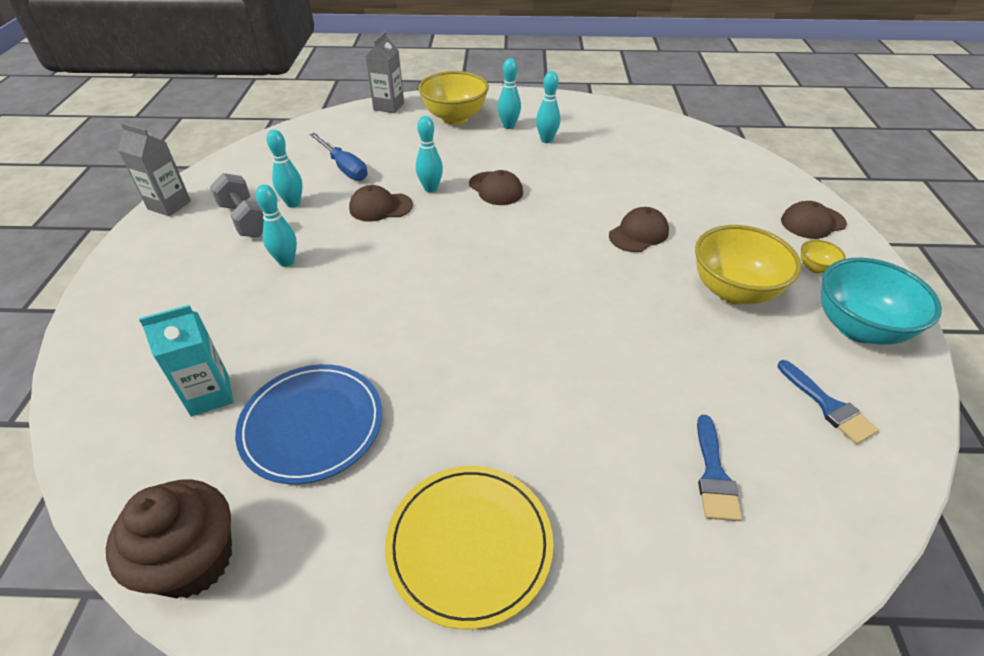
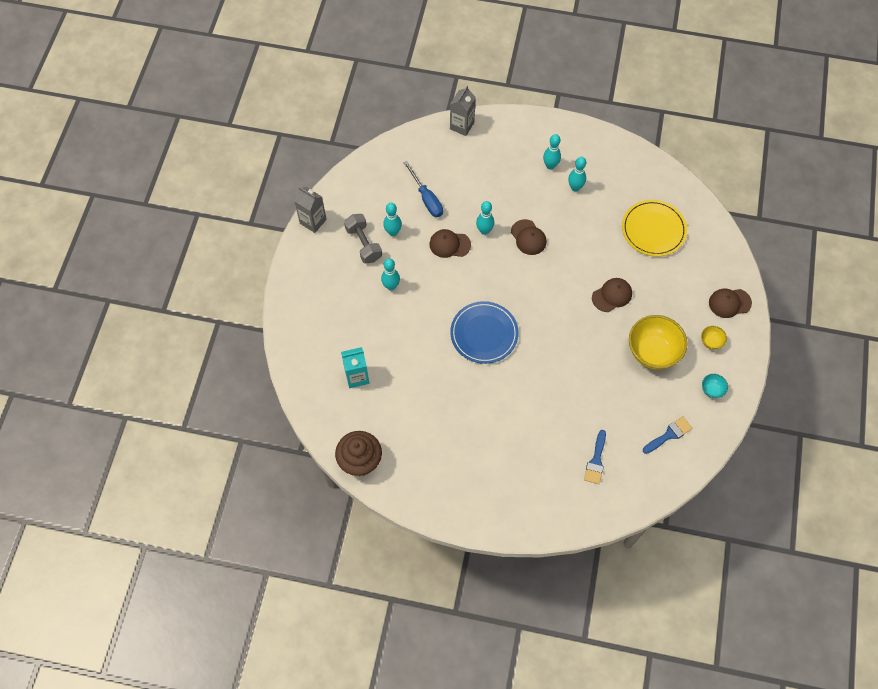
camera: 10 degrees right, 20 degrees up
blue plate [235,364,382,484] -> blue plate moved to [450,301,519,364]
yellow plate [385,466,553,630] -> yellow plate moved to [622,200,687,256]
yellow bowl [418,71,489,125] -> none
blue brush [778,360,879,444] -> blue brush turned 105 degrees counterclockwise [643,416,692,454]
turquoise bowl [821,258,942,345] -> turquoise bowl [702,374,728,398], size x0.44

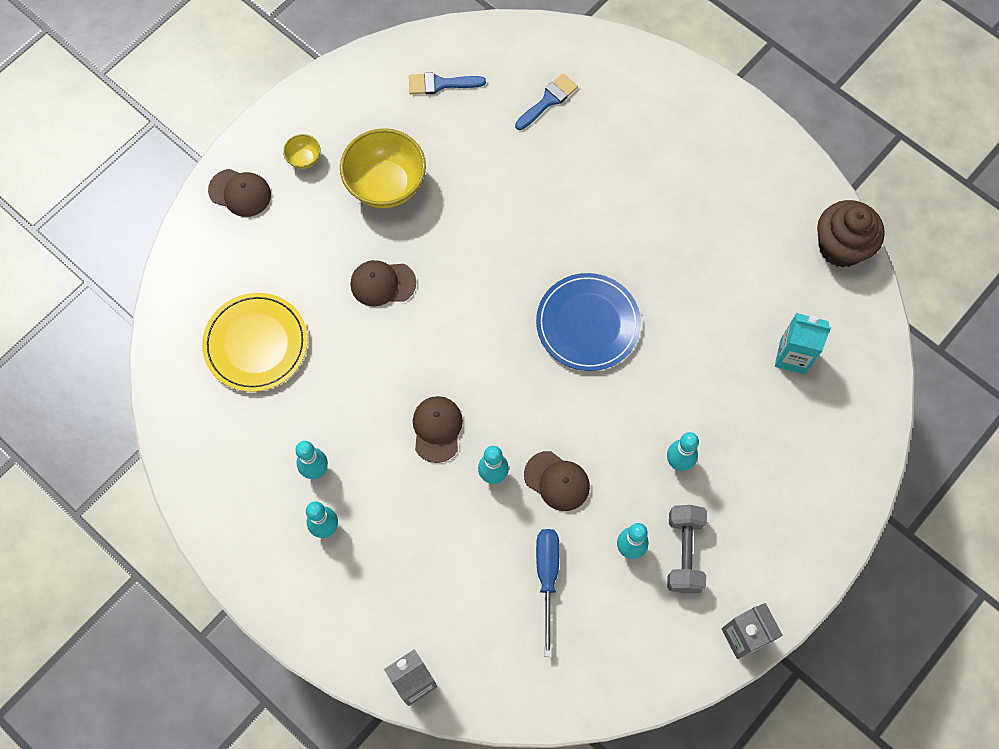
camera: 150 degrees left, 5 degrees up
turquoise bowl [702,374,728,398] -> none

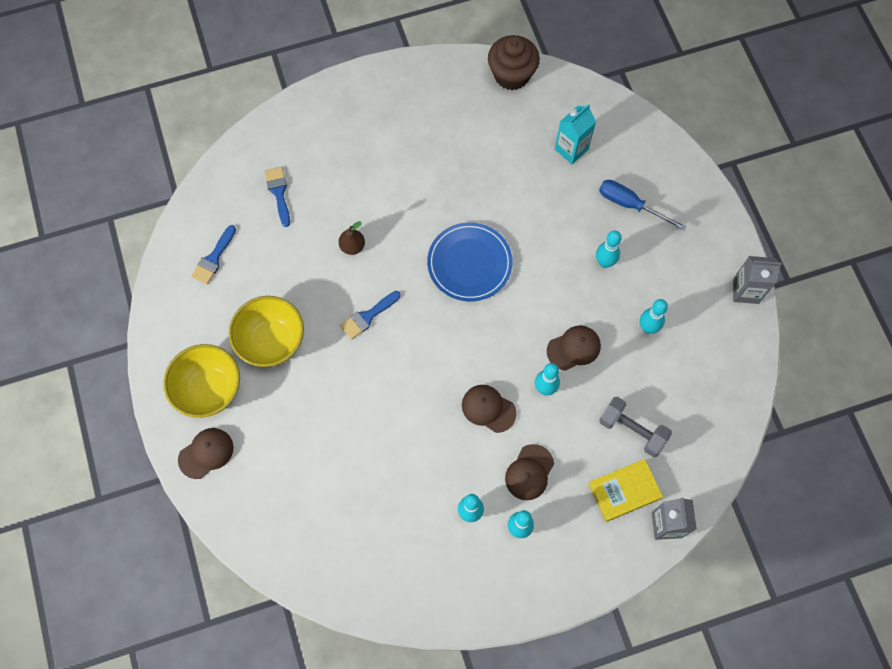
camera: 60 degrees left, 0 degrees up
yellow plate [202,293,308,392] -> none
yellow bowl [283,134,321,169] -> yellow bowl [163,344,240,418], size x2.25
brown cap [351,260,416,306] -> brown cap moved to [505,444,554,500]
blue screwdriver [536,529,559,657] -> blue screwdriver moved to [599,180,686,231]
grey dumbbell [667,505,707,593] -> grey dumbbell moved to [599,397,672,457]
none -> brown pear [339,221,365,255]
none -> blue brush [340,291,401,340]
none -> yellow book [588,459,663,522]

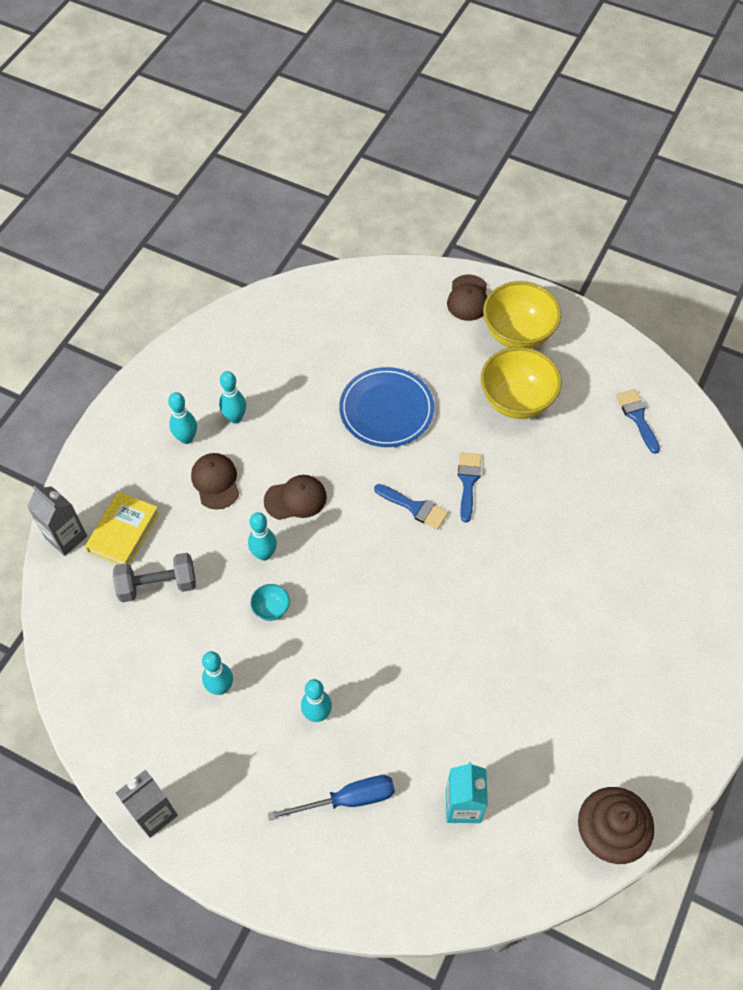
camera: 135 degrees right, 10 degrees down
blue brush [264,167,290,227] -> blue brush moved to [374,484,448,530]
brown pear [339,221,365,255] -> none
blue plate [427,222,513,301] -> blue plate moved to [339,367,434,447]
brown cap [547,326,601,371] -> turquoise bowl [250,584,290,621]

